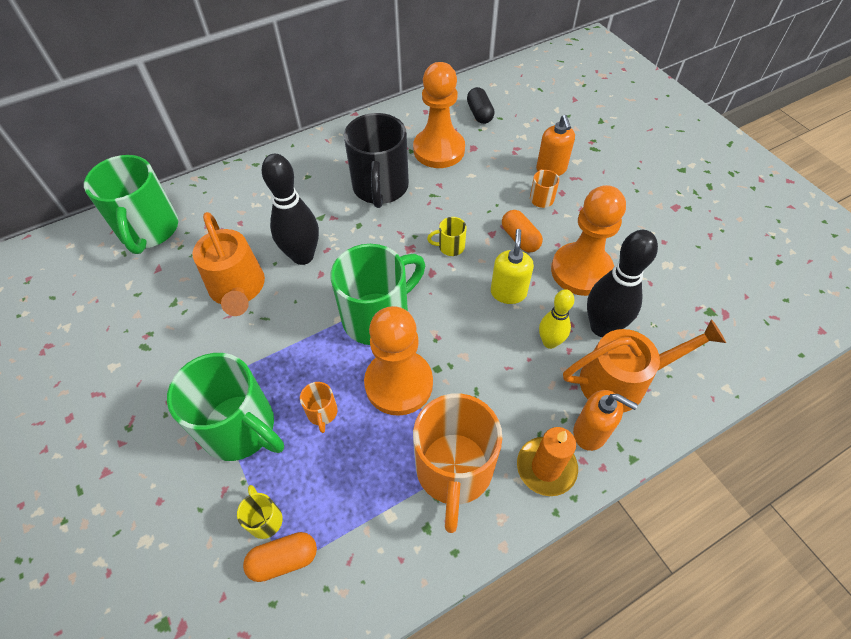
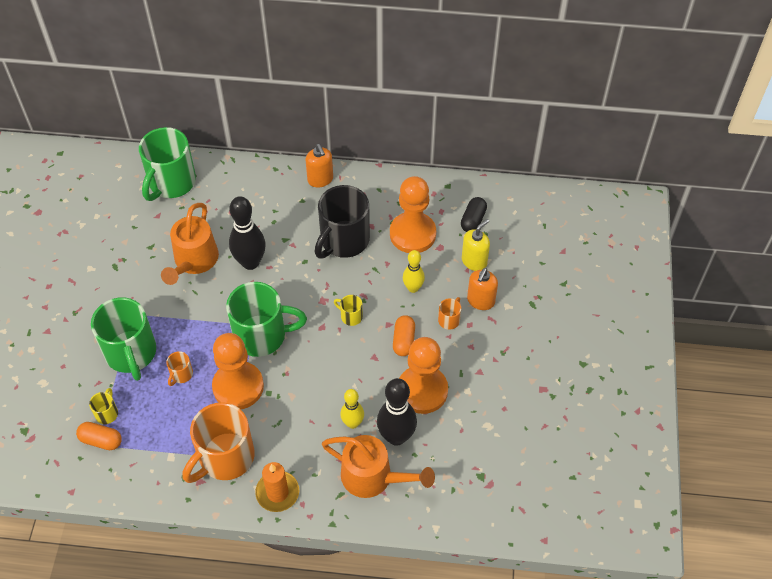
camera: 35 degrees right, 0 degrees up
yellow soap dispenser [491,229,534,304] -> yellow soap dispenser moved to [462,219,490,271]
orange soap dispenser [573,390,638,451] -> orange soap dispenser moved to [306,144,333,188]
none -> yellow bowling pin [403,250,425,293]

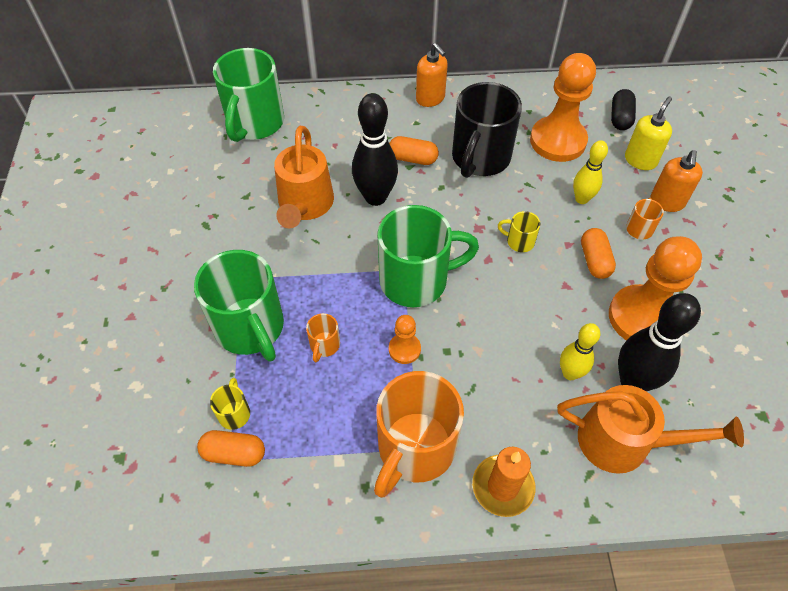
camera: 10 degrees left, 0 degrees up
orange pawn [212,333,264,409] -> orange pawn [389,315,421,364], size x0.47
none -> orange capsule [389,136,439,165]

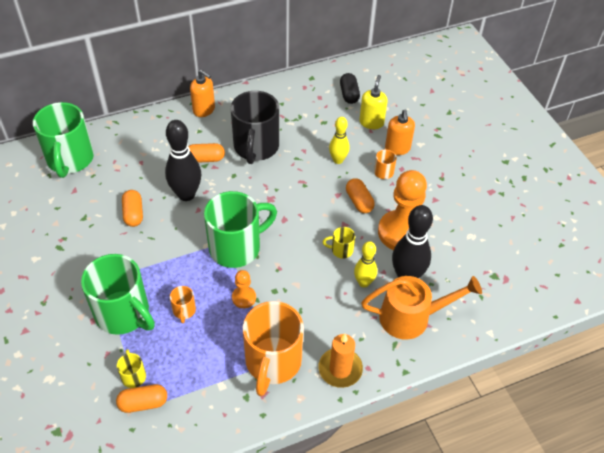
camera: 20 degrees left, 5 degrees down
orange watering can [274,126,334,228] -> orange capsule [122,190,143,227]
yellow mug [498,211,540,252] -> yellow mug moved to [323,227,355,259]
orange pawn [530,53,596,162] -> none

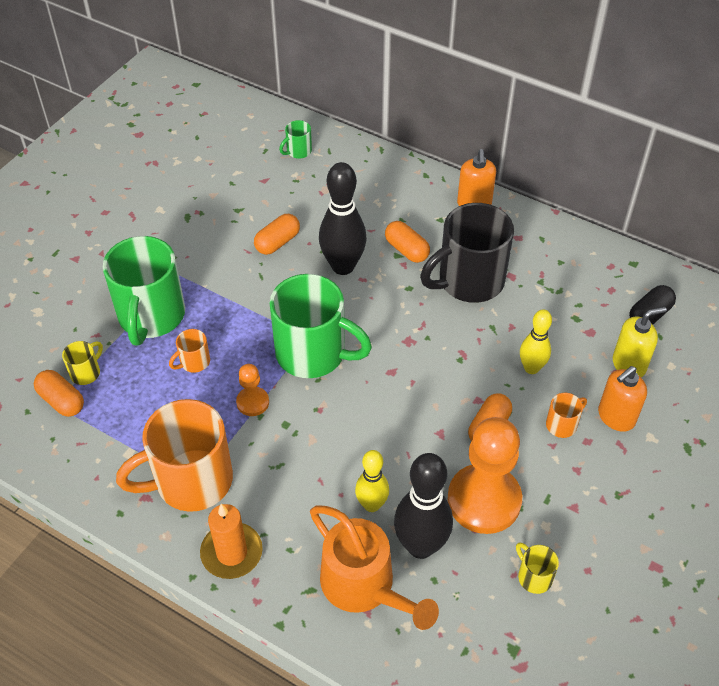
camera: 55 degrees right, 0 degrees up
green mug [33,102,94,178] -> green mug [279,120,312,159], size x0.43
yellow mug [323,227,355,259] -> yellow mug moved to [516,542,559,594]

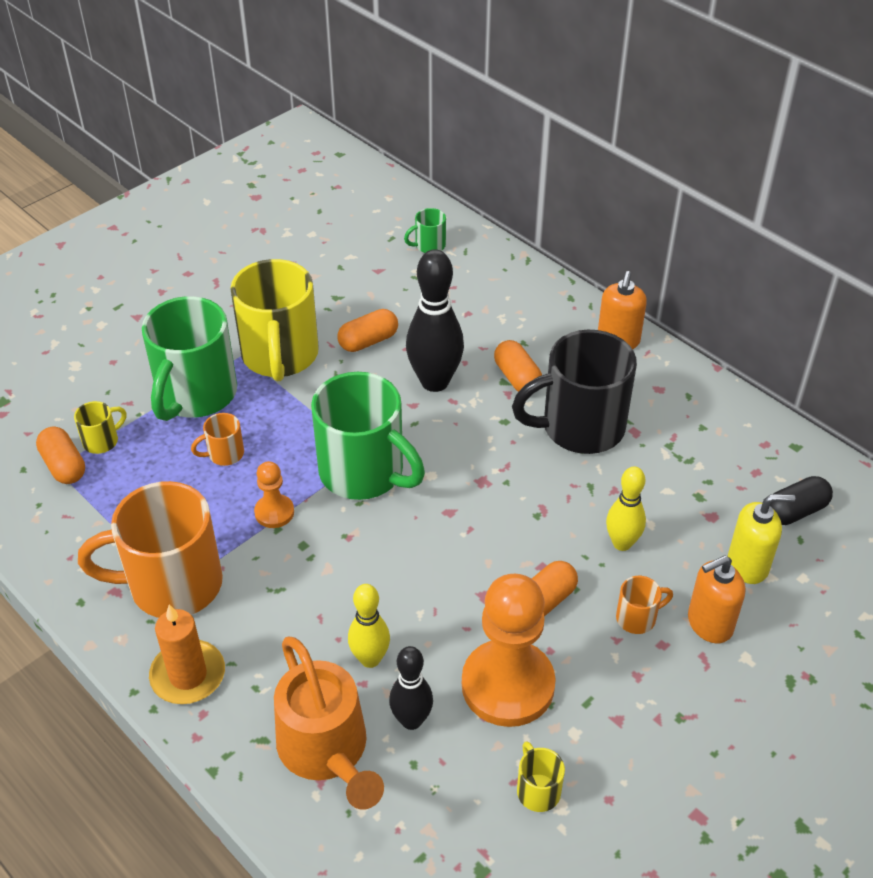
camera: 15 degrees right, 5 degrees down
black bowling pin [394,453,453,559] -> black bowling pin [389,646,433,730], size x0.61
none -> yellow mug [230,259,319,381]

